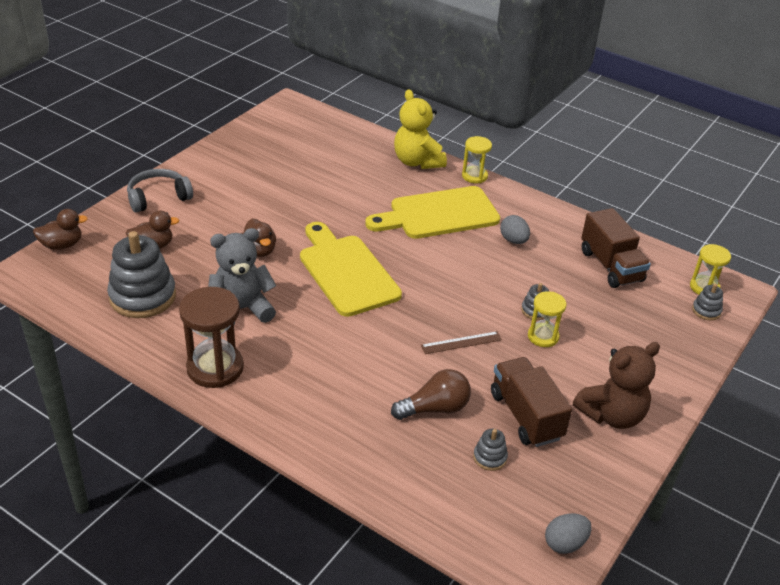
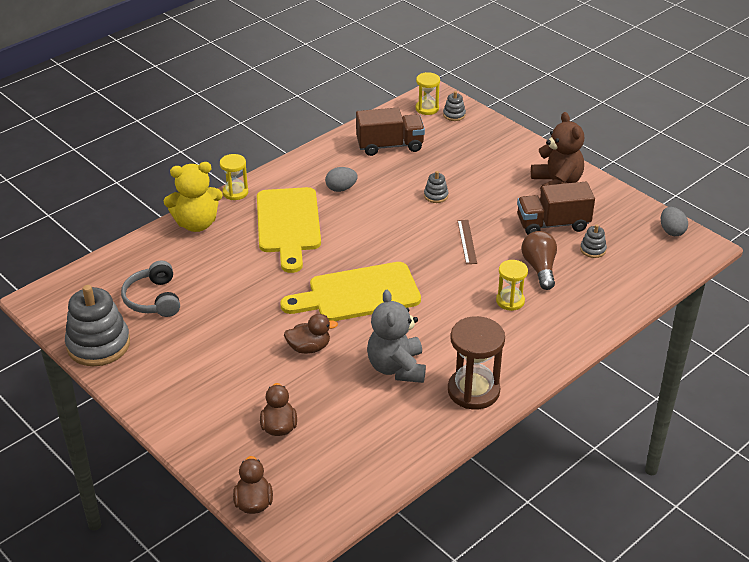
camera: 75 degrees left, 0 degrees up
grey stacking toy [107,231,176,318] -> grey stacking toy moved to [65,285,130,366]
grey headphones [127,169,193,213] -> grey headphones moved to [121,260,180,317]
yellow hourglass [528,291,567,347] -> yellow hourglass moved to [496,260,528,311]

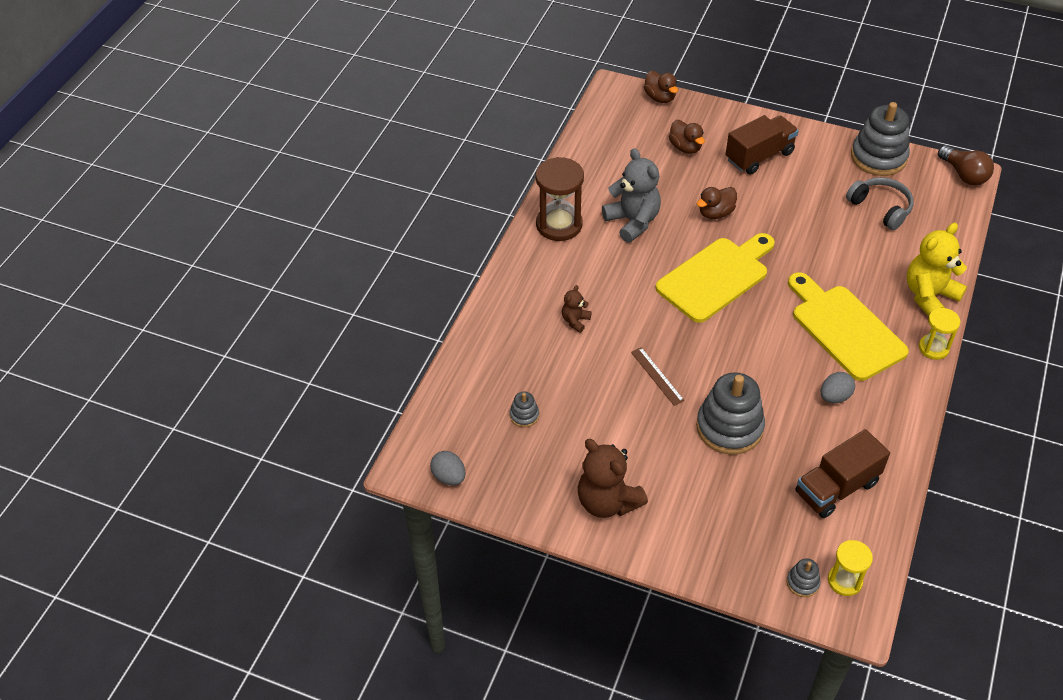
camera: 155 degrees right, 10 degrees up
grey stacking toy [424,171,448,203] -> grey stacking toy [696,372,765,455], size x2.24
yellow hourglass [496,260,528,311] -> brown teddy bear [562,285,592,333]
brown truck [517,182,595,235] -> brown truck moved to [726,115,799,174]
brown light bulb [521,231,557,290] -> brown light bulb moved to [938,145,994,185]

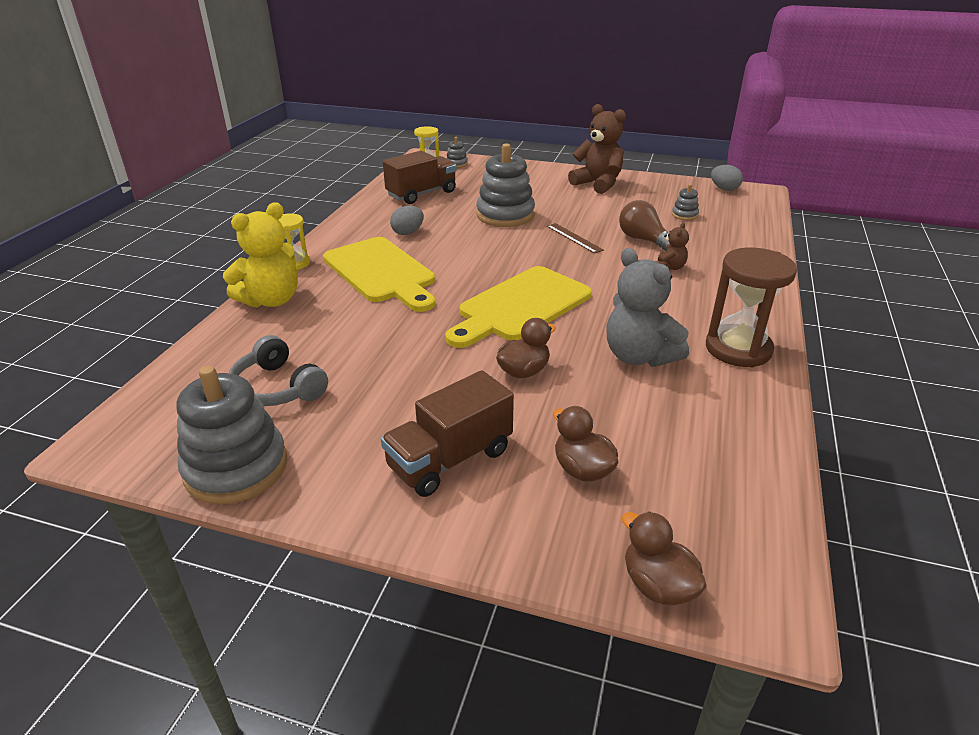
camera: 175 degrees right, 15 degrees down
brown light bulb [938,145,994,185] -> brown light bulb moved to [619,200,670,252]

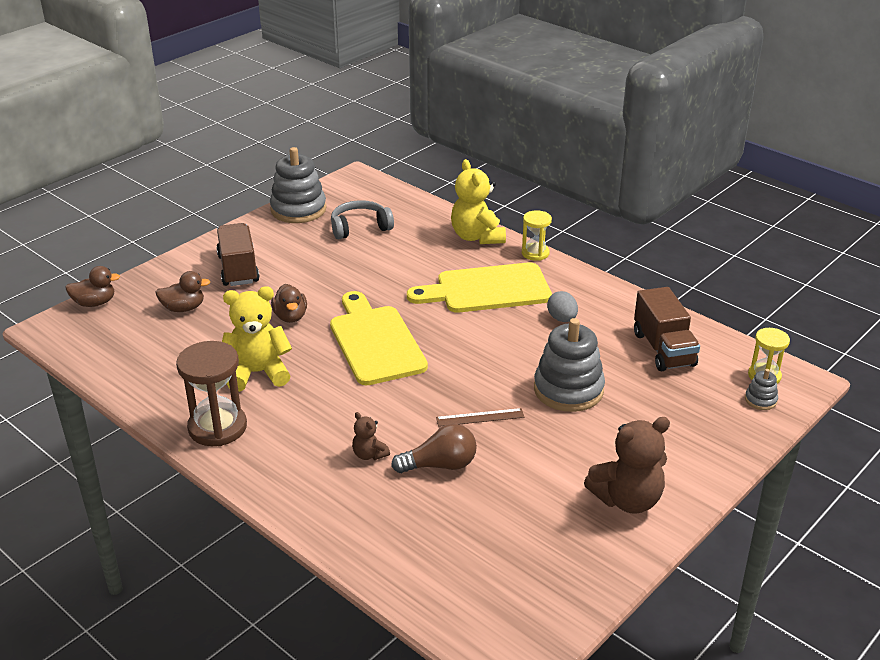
camera: 115 degrees right, 0 degrees up
grey teddy bear [606,248,689,367] -> yellow teddy bear [222,286,292,392]
grey stacking toy [672,184,699,220] -> none
grey egg [711,165,743,191] -> none

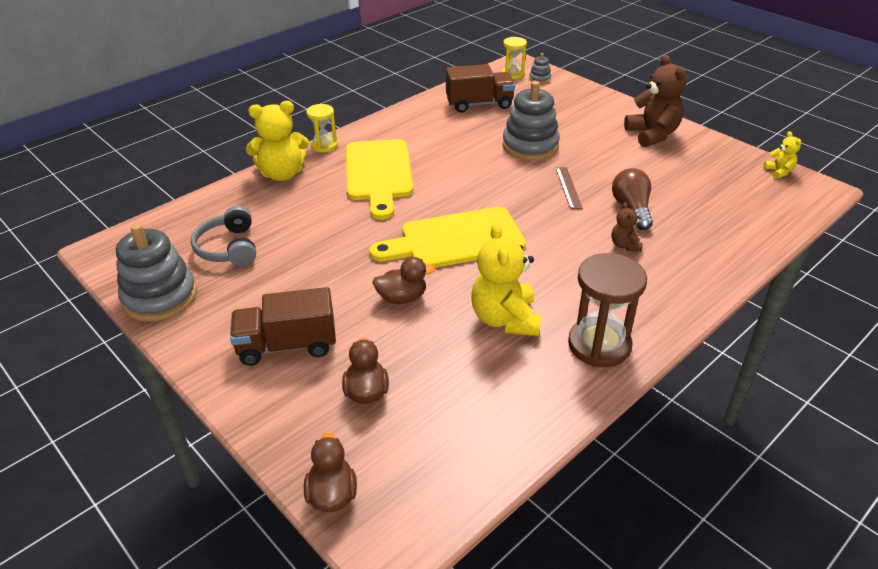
camera: 85 degrees left, 5 degrees up
brown teddy bear [352,412,390,460] -> brown teddy bear turned 120 degrees clockwise [611,202,643,252]
grey egg [547,291,578,322] -> none
none -> yellow teddy bear [763,131,801,179]

